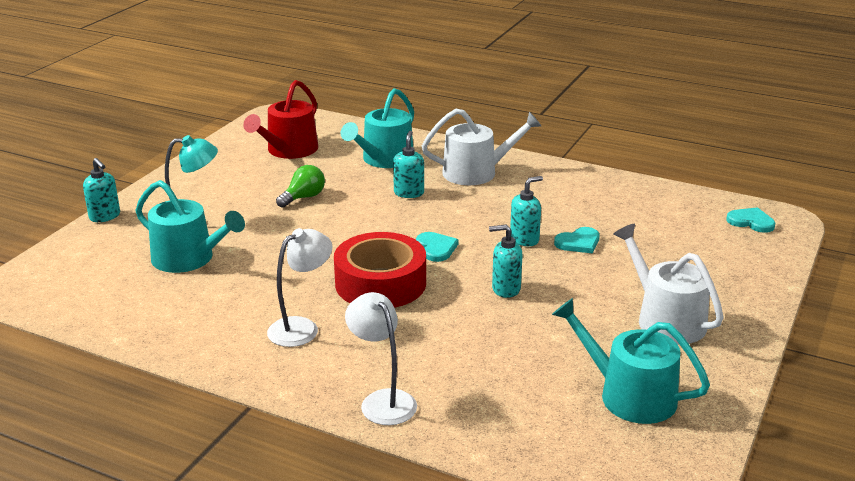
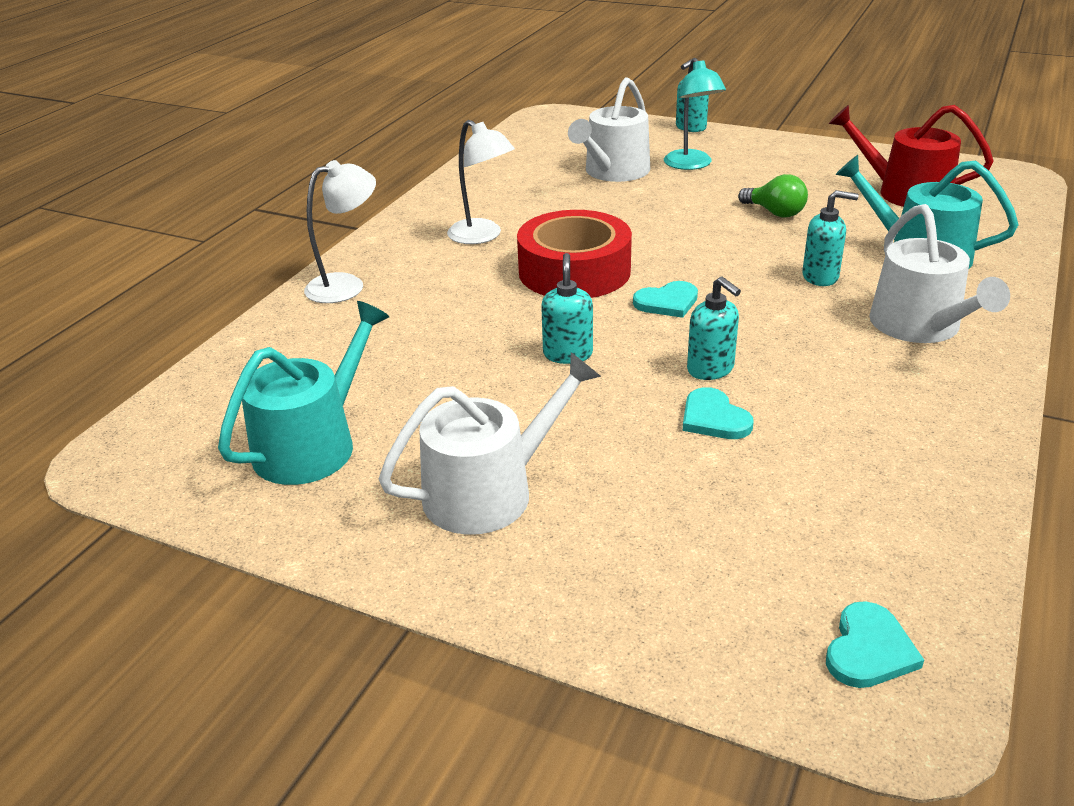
camera: 90 degrees right, 5 degrees up
turquoise watering can [135,180,245,273] -> white watering can [568,77,650,182]

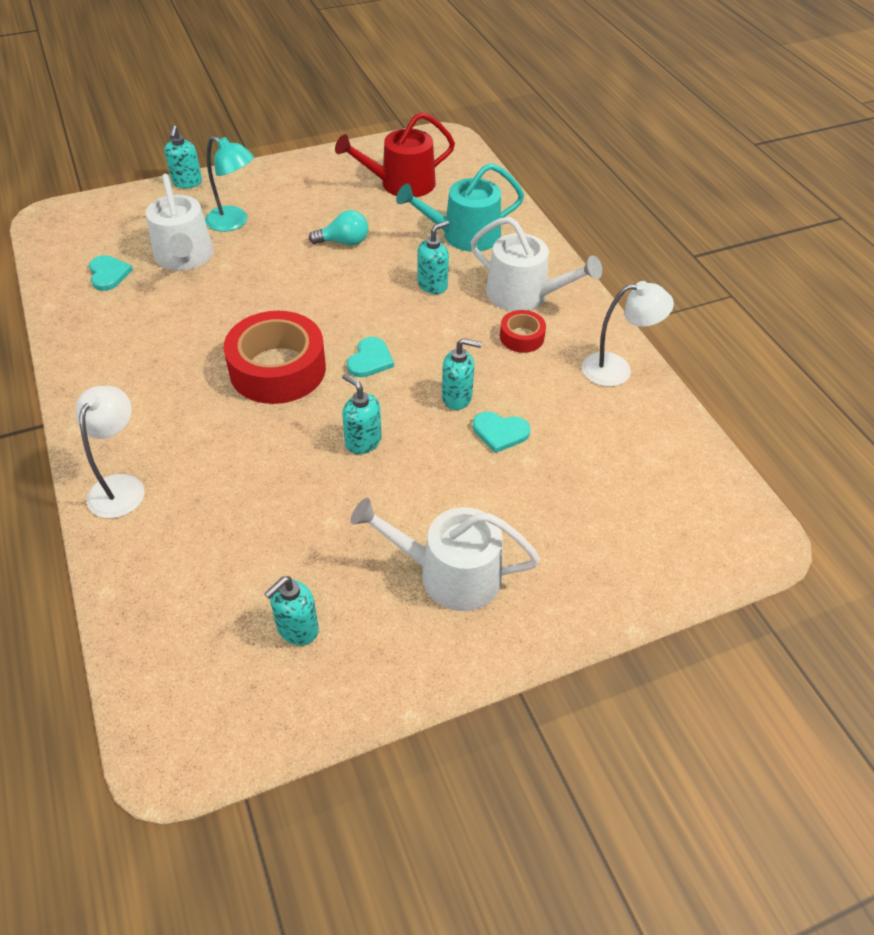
camera: 50 degrees left, 15 degrees up
turquoise watering can [218,301,389,485] -> turquoise soap dispenser [264,576,319,646]
white watering can [379,352,601,535] -> white watering can turned 90 degrees counterclockwise [351,498,540,611]
white lamp [447,120,515,244] -> white lamp moved to [582,281,674,387]
green light bulb [738,174,808,217] -> turquoise light bulb [309,210,368,245]
turquoise heart [826,601,924,688] -> turquoise heart moved to [89,255,133,291]
none -> red tape [500,310,546,353]

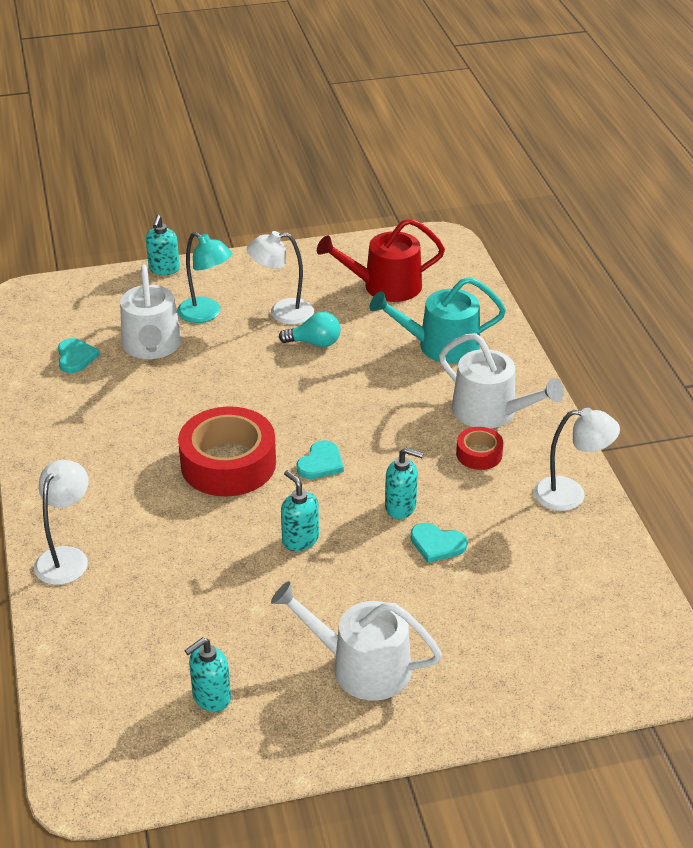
camera: 10 degrees right, 10 degrees down
turquoise soap dispenser [418,221,449,294] -> none
none -> white lamp [247,231,314,325]

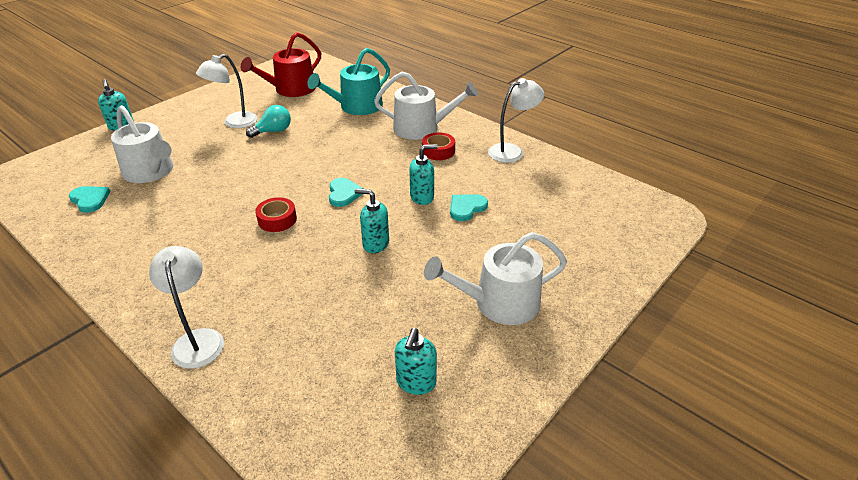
camera: 35 degrees left, 0 degrees up
turquoise lamp [177,232,232,323] -> none
red tape [178,407,276,497] -> red tape [255,197,297,232], size x0.49
turquoise heart [410,523,467,563] -> turquoise heart turned 150 degrees clockwise [450,194,488,221]

